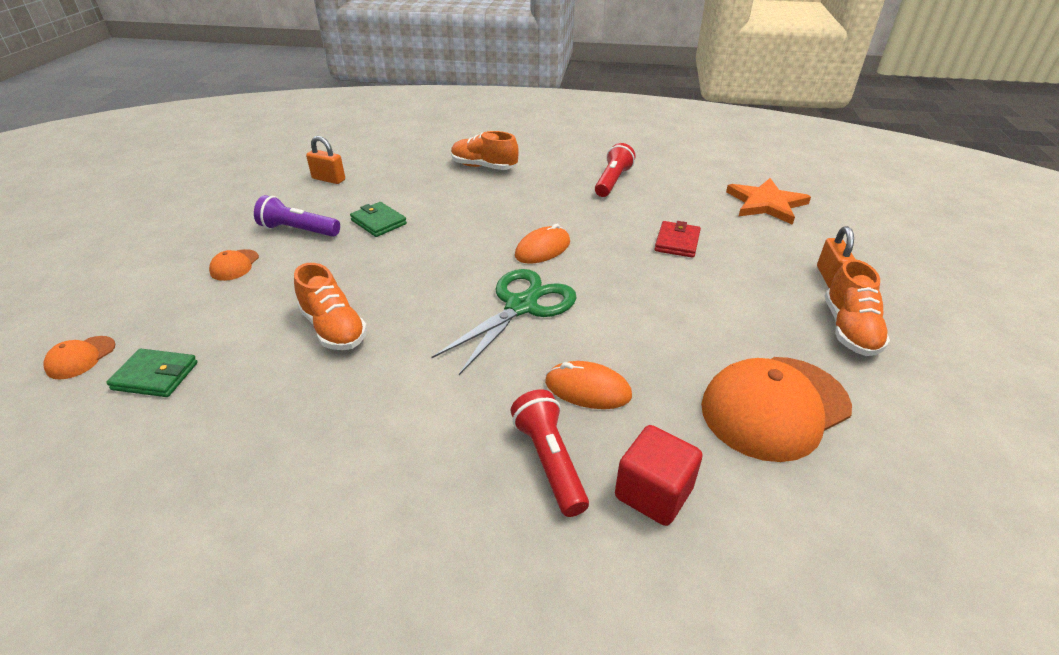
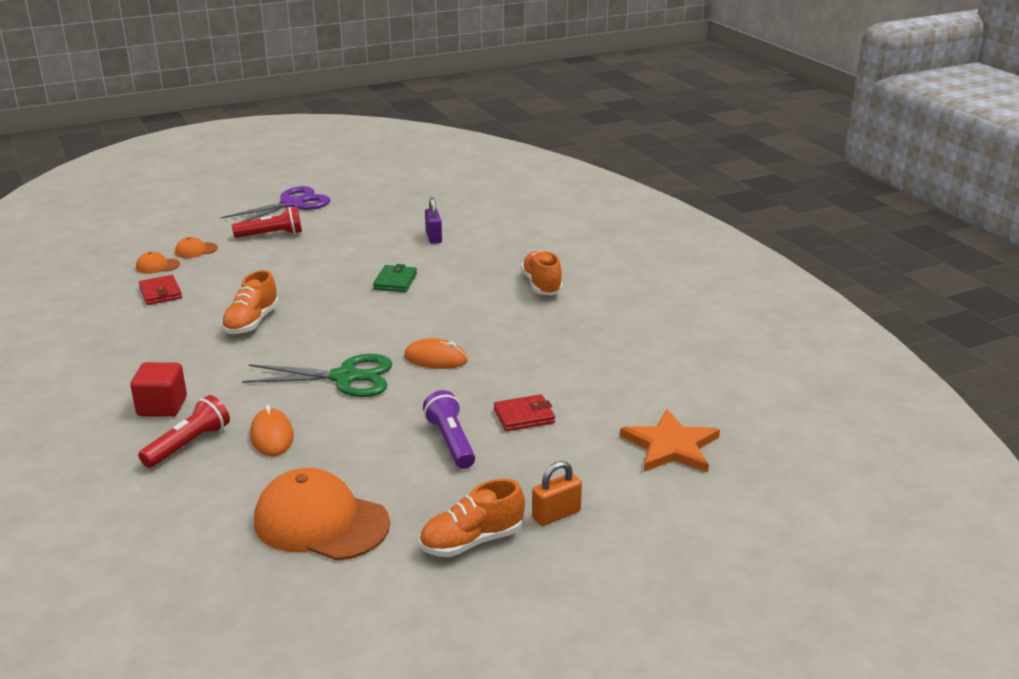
camera: 55 degrees right, 10 degrees down
green wallet [106,349,198,397] -> red wallet [139,275,182,305]
orange cap [209,249,259,281] -> orange cap moved to [175,237,218,258]
purple flashlight [254,195,340,237] -> purple flashlight moved to [423,390,475,469]
orange padlock [306,136,345,184] -> purple padlock [425,197,442,244]
red flashlight [595,143,635,197] -> red flashlight moved to [232,207,302,238]
red cube [615,425,703,526] -> red cube moved to [130,362,187,417]
none -> purple scissors [220,186,331,223]

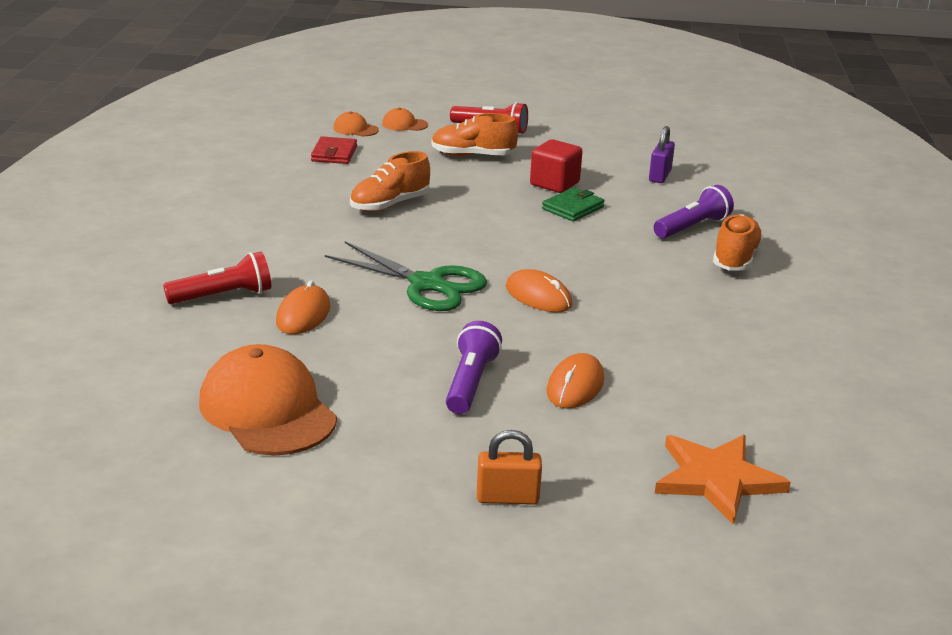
camera: 30 degrees right, 0 degrees up
red cube [130,362,187,417] -> red cube moved to [530,139,583,193]
purple scissors [220,186,331,223] -> none
orange shoe [420,479,525,557] -> orange shoe moved to [431,113,518,156]
red wallet [494,394,555,431] -> orange mouse [547,353,604,408]
none -> purple flashlight [654,185,734,239]

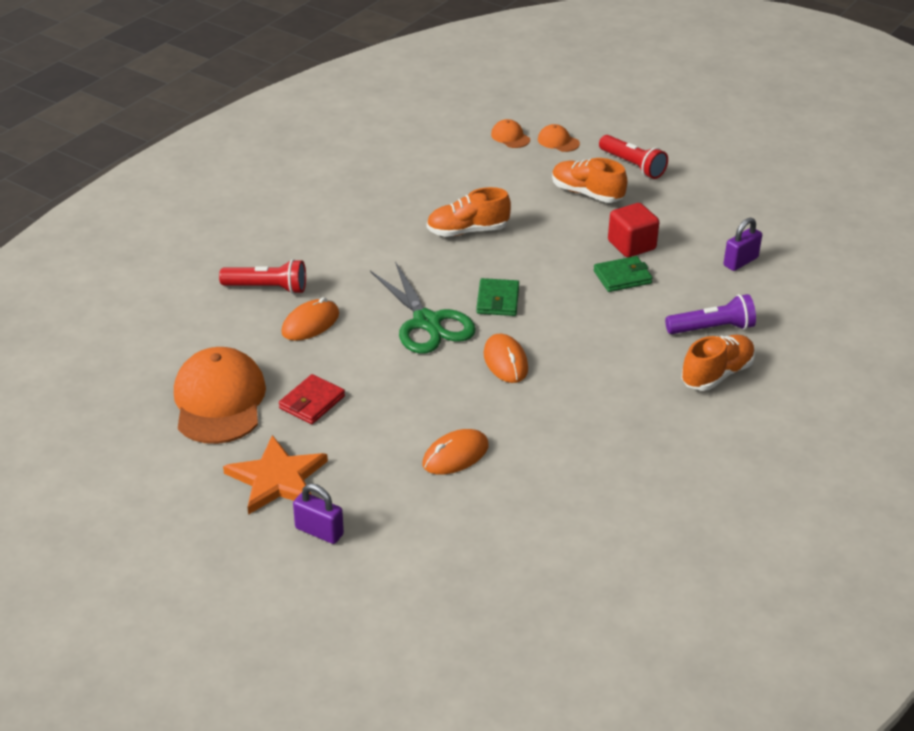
camera: 30 degrees right, 10 degrees up
red wallet [311,136,357,164] -> red wallet moved to [279,374,345,424]
purple flashlight [446,321,502,414] -> none
orange padlock [477,430,542,505] -> purple padlock [293,484,344,544]
orange star [655,435,791,525] -> orange star moved to [223,435,328,515]
none -> green wallet [476,278,519,316]

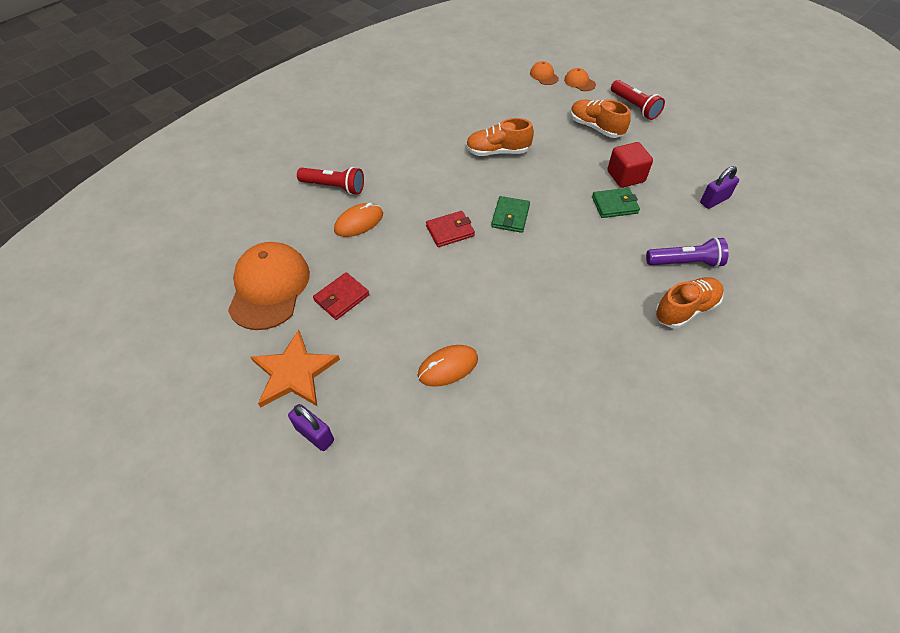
camera: 10 degrees right, 15 degrees up
green scissors [370,261,476,354] -> red wallet [426,211,475,247]
orange mouse [484,334,528,383] -> none

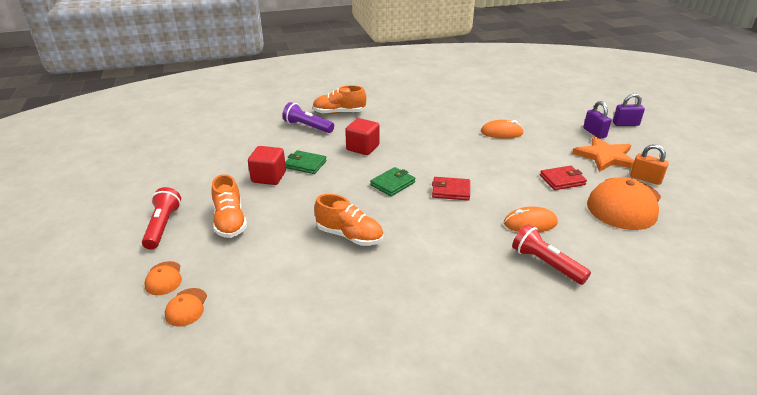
camera: 150 degrees left, 20 degrees down
purple padlock [700,166,739,209] -> purple padlock moved to [613,93,645,126]
none -> red cube [345,118,380,155]
none -> orange padlock [630,144,669,185]

